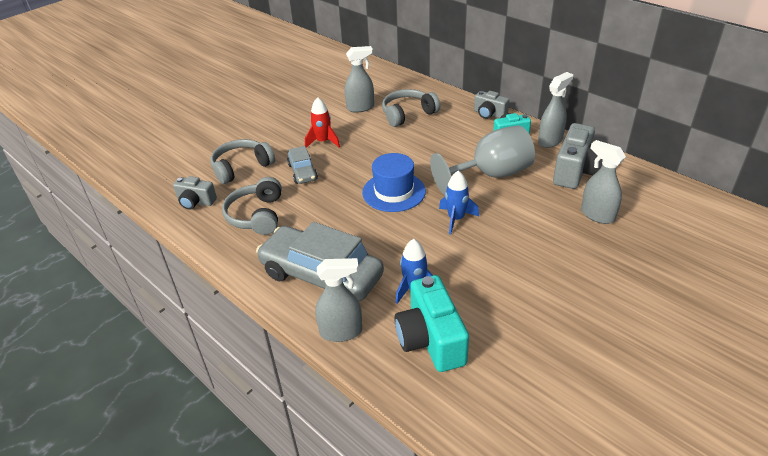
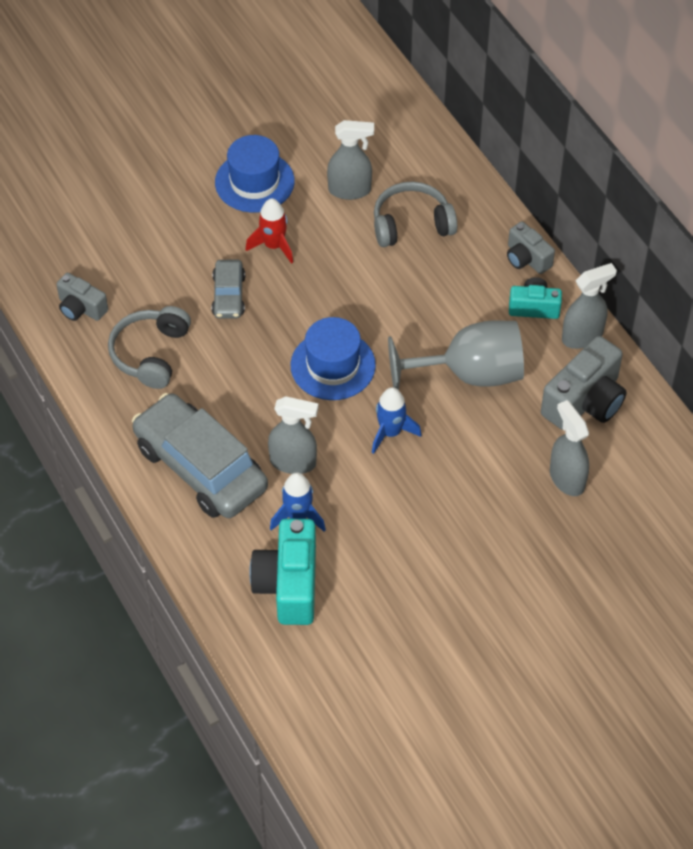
camera: 15 degrees right, 15 degrees up
grey headphones [210,139,275,184] -> none
grey spray bottle [315,258,362,342] -> grey spray bottle moved to [268,396,318,474]
none -> blue hat [215,135,295,213]

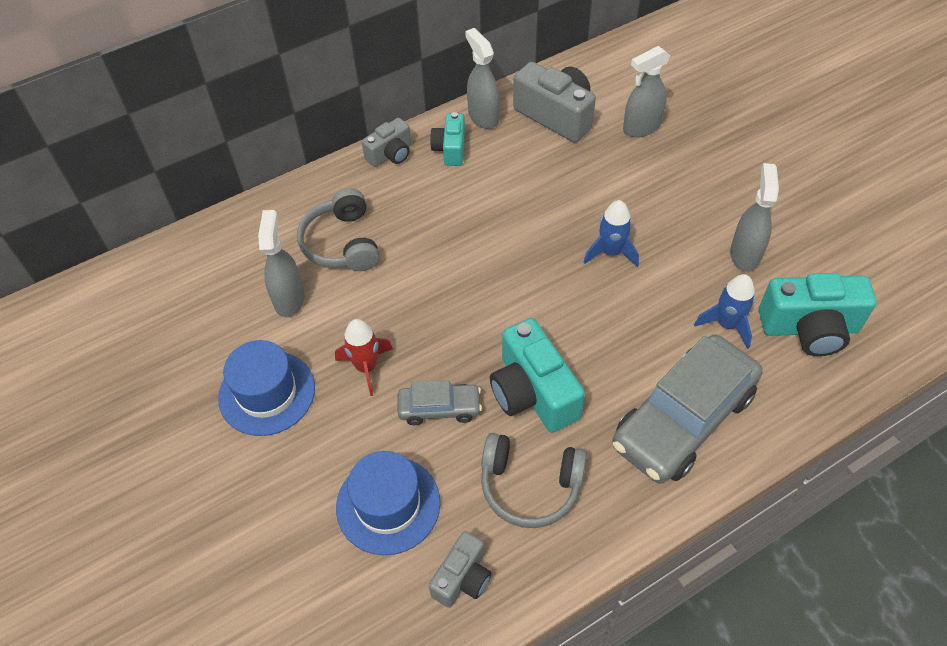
camera: 90 degrees left, 0 degrees up
grey spray bottle [268,396,318,474] -> grey spray bottle moved to [730,163,779,272]
blue hat [291,317,376,400] -> blue hat moved to [336,451,440,555]
grey goblet [388,321,524,390] -> none
none -> turquoise camera [490,318,585,433]

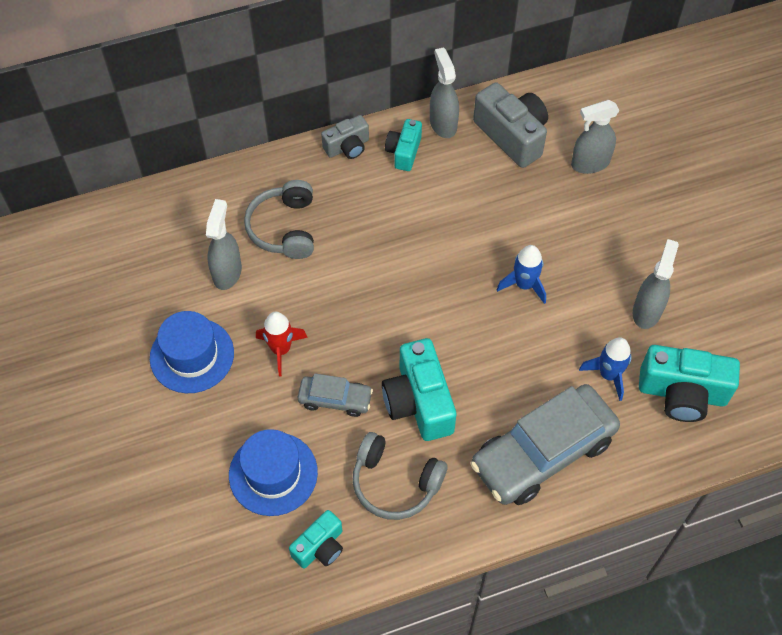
camera: 10 degrees right, 5 degrees up
grey camera [429,531,491,608] -> turquoise camera [289,510,343,568]

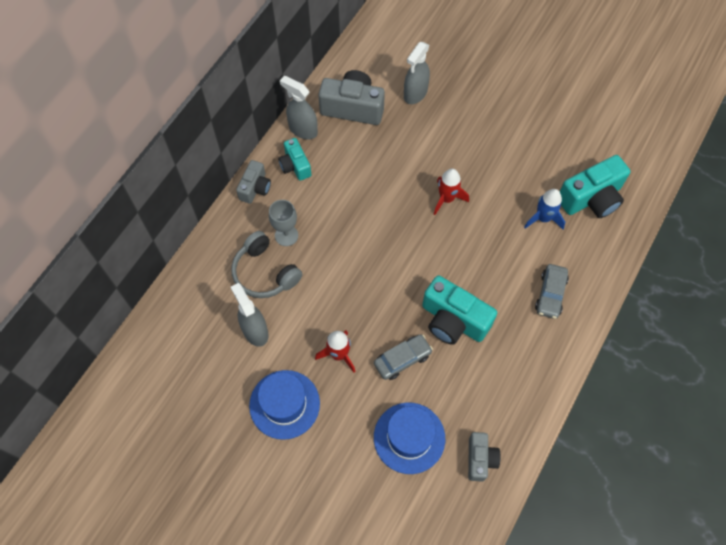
camera: 40 degrees left, 5 degrees up
turquoise camera [289,510,343,568] -> grey camera [468,432,501,482]
grey headphones [352,432,447,520] -> none
grey car [470,384,620,505] -> grey car [535,264,569,319], size x0.49
blue rocket [497,245,546,304] -> red rocket [434,169,469,215]
grey spray bottle [633,239,679,329] -> none
none -> grey goblet [269,200,298,246]

